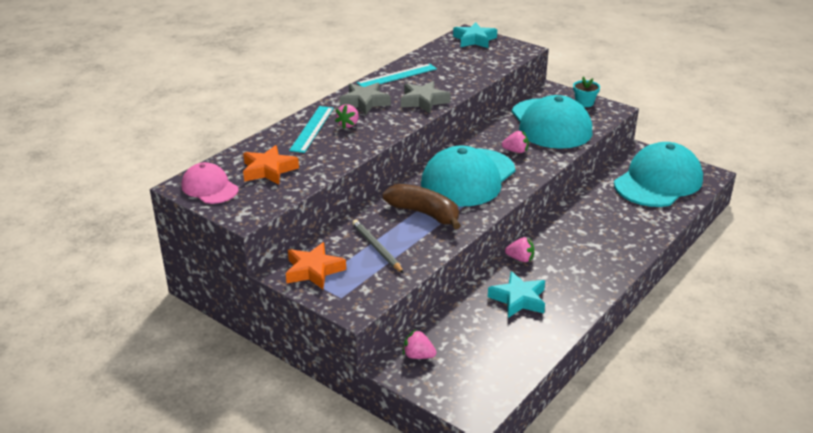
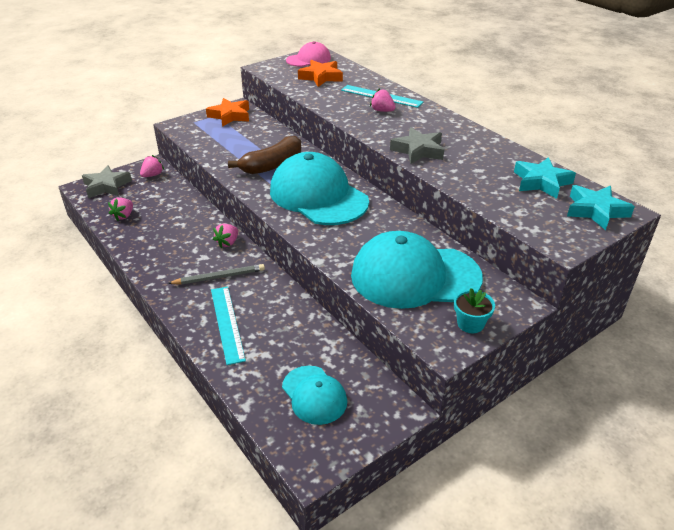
camera: 105 degrees right, 5 degrees up
grey star [340,83,391,115] -> grey star moved to [82,165,132,198]
grey pencil [352,219,404,273] -> grey pencil moved to [167,264,265,284]
turquoise ruler [357,64,437,87] -> turquoise ruler moved to [211,286,246,365]
turquoise star [488,271,545,318] -> turquoise star moved to [514,157,576,199]
pink strawberry [502,131,529,153] -> pink strawberry moved to [108,197,133,221]
turquoise cap [614,142,703,207] -> turquoise cap [282,366,347,425], size x0.53

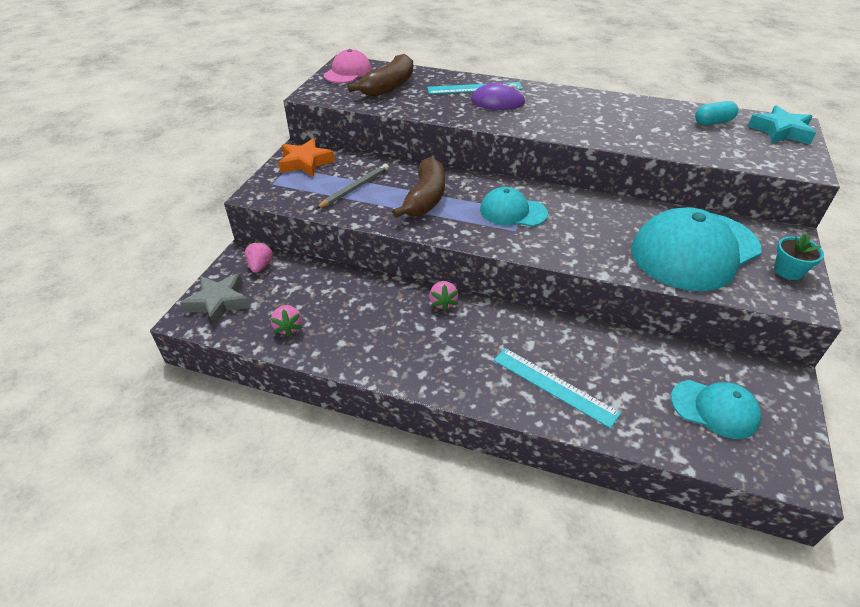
camera: 35 degrees left, 5 degrees up
grey pencil [167,264,265,284] -> grey pencil moved to [316,164,389,209]
turquoise cap [270,152,369,225] -> turquoise cap [480,187,548,227], size x0.53
orange star [298,60,343,87] -> brown banana [348,54,413,97]
pink strawberry [370,88,396,112] -> purple mouse [471,83,526,110]
grey star [390,127,444,164] -> none
turquoise star [514,157,576,199] -> turquoise capsule [695,101,738,125]

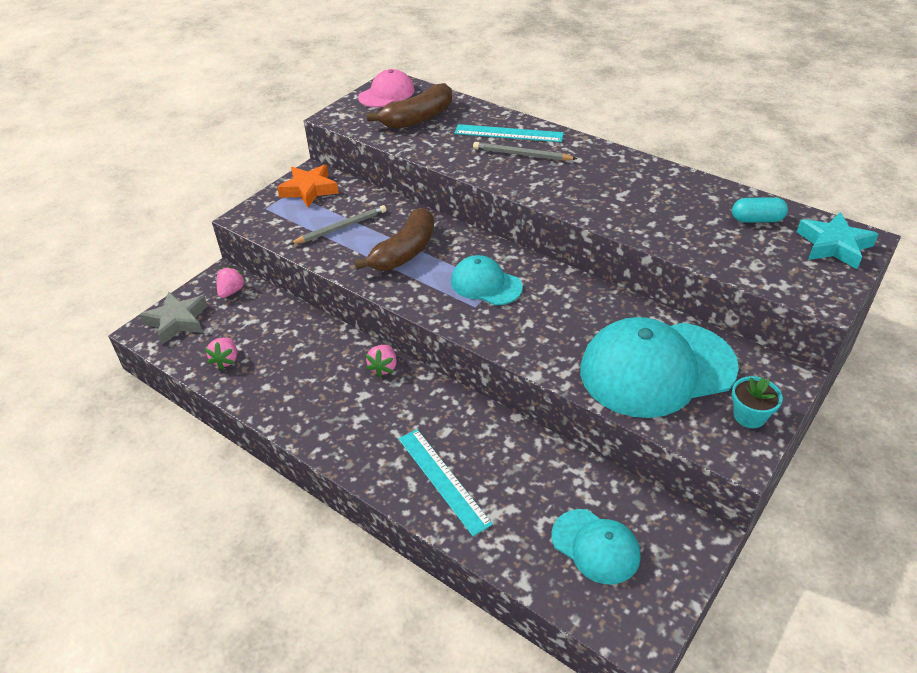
camera: 20 degrees right, 0 degrees up
purple mouse [471,83,526,110] -> grey pencil [473,142,577,161]

